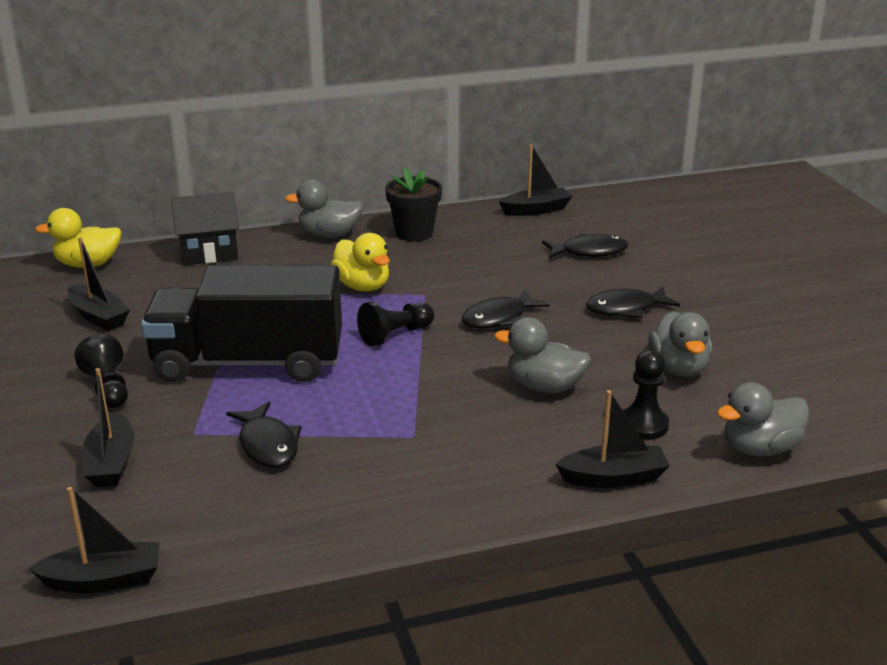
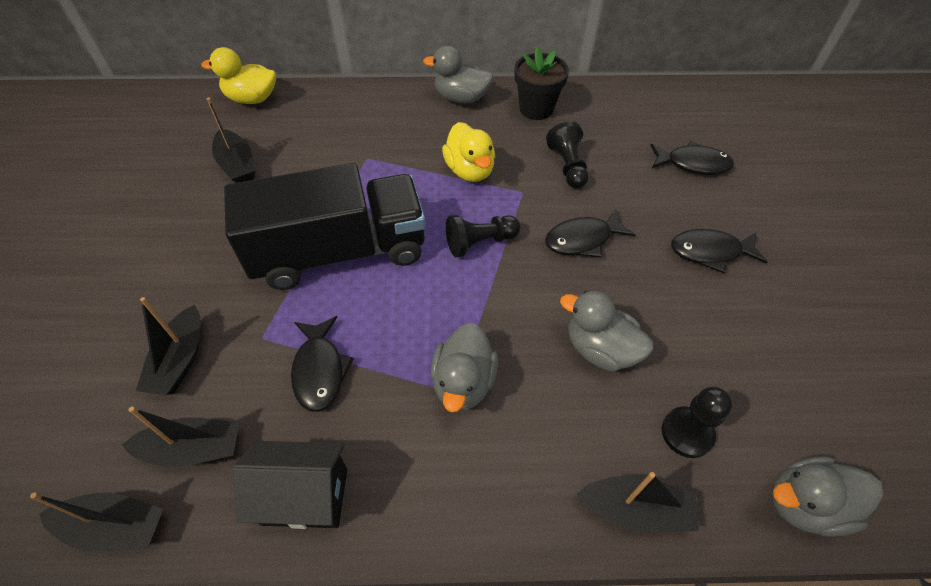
camera: 15 degrees right, 25 degrees up
black pawn [74,334,128,408] -> black pawn moved to [546,122,589,189]
black truck [141,265,342,382] -> black truck turned 150 degrees clockwise [224,163,426,290]
black house [171,192,239,265] -> black house moved to [233,441,347,529]
black boat [499,144,573,216] -> black boat moved to [122,407,239,467]
grey duck [648,311,712,377] -> grey duck moved to [431,323,498,412]

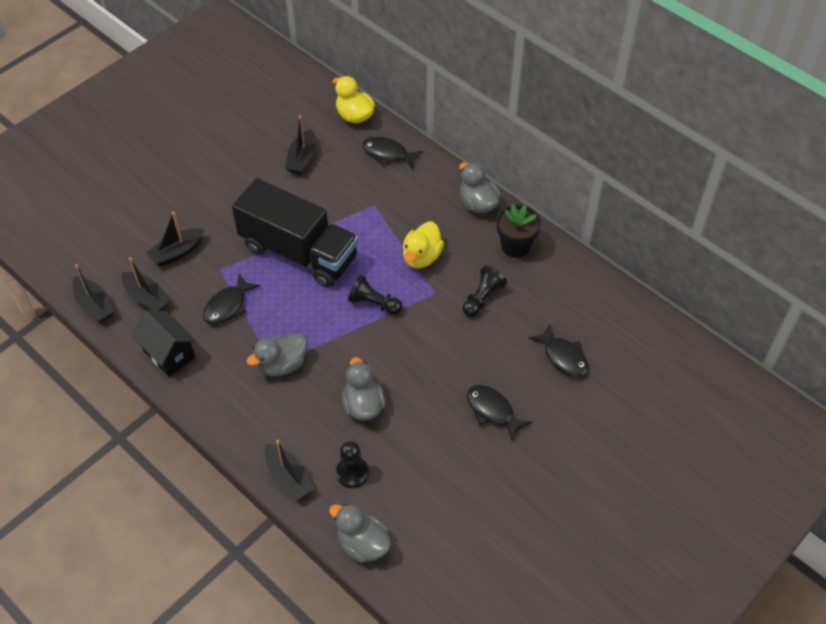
camera: 45 degrees right, 0 degrees up
black fish [545,209,635,257] -> black fish moved to [362,137,423,170]

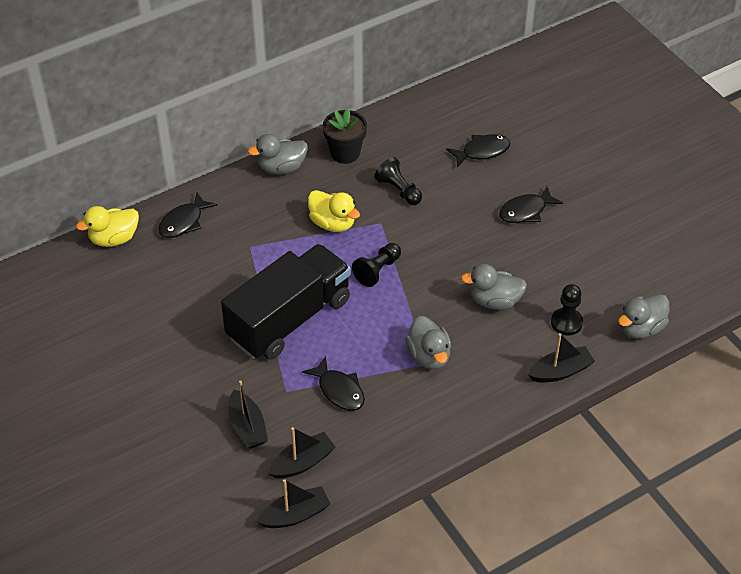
camera: 75 degrees left, 5 degrees down
black house [132,311,196,377] -> none
black boat [285,115,316,175] -> none

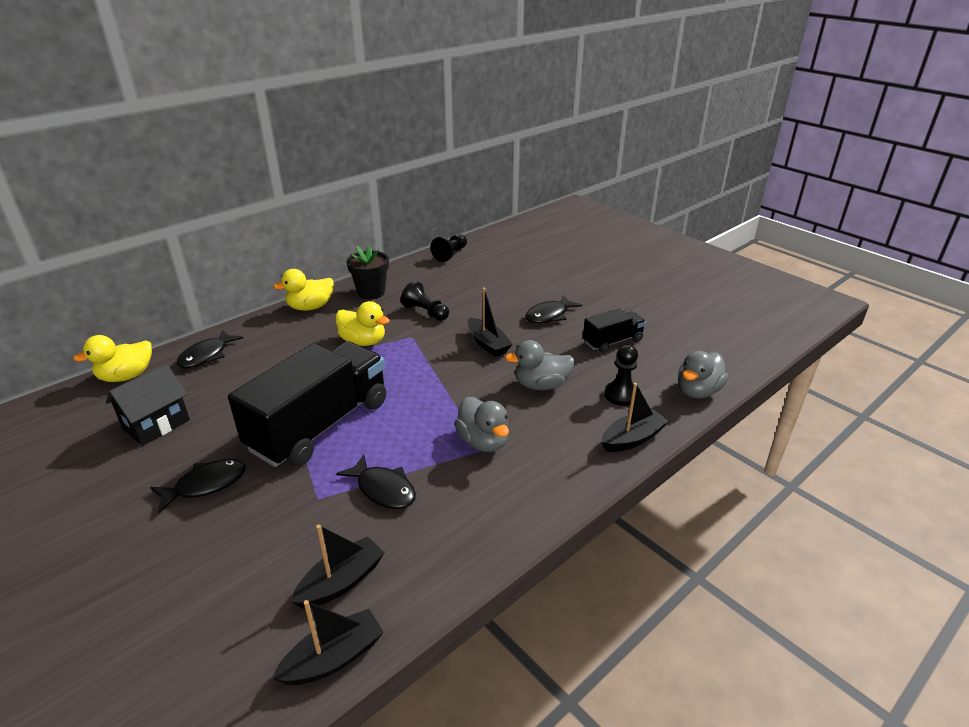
camera: 10 degrees left, 15 degrees down
black boat [228,380,268,449] -> black boat moved to [468,287,513,357]
grey duck [248,134,308,174] -> yellow duck [273,269,334,311]
black pawn [352,243,401,287] -> black pawn moved to [431,234,467,262]
black fish [446,134,511,168] -> black fish moved to [150,459,246,514]
none -> black house [106,364,190,446]
none -> black truck [583,308,646,353]

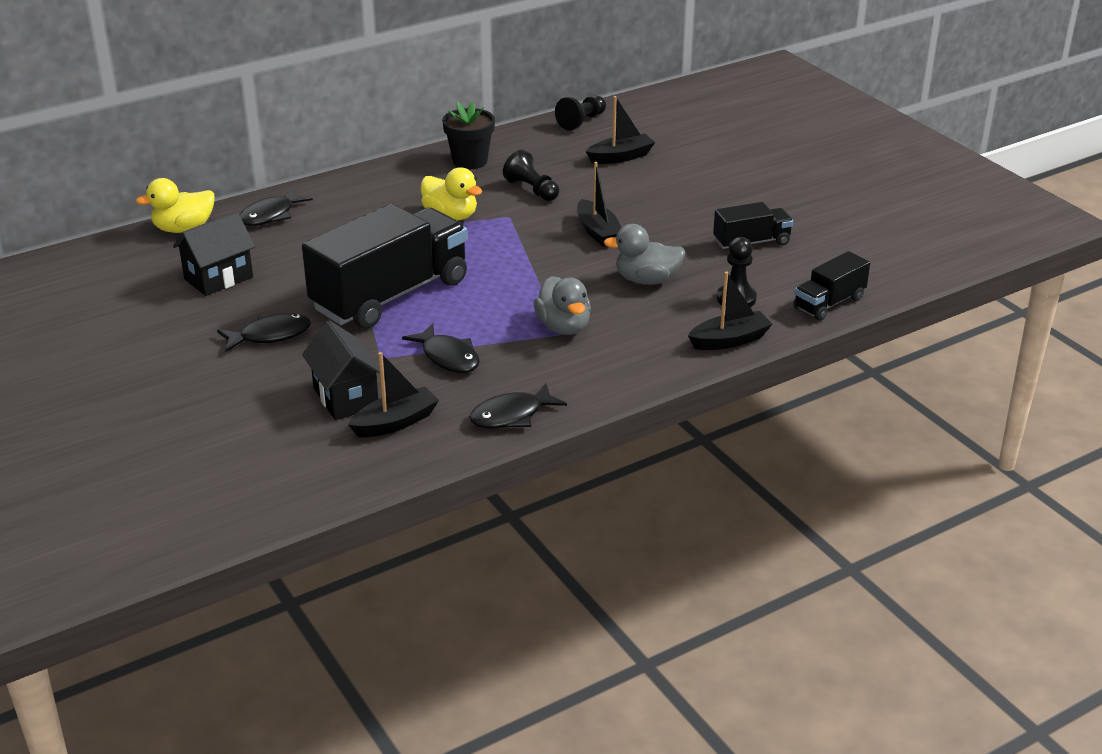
camera: 10 degrees right, 0 degrees up
black boat [272,600,384,685] -> black boat moved to [586,96,655,164]
yellow duck [273,269,334,311] -> none
black fish [525,295,582,323] -> black fish moved to [469,383,567,429]
grey duck [678,351,728,398] -> black truck [794,251,870,321]
none -> black house [302,321,380,420]

